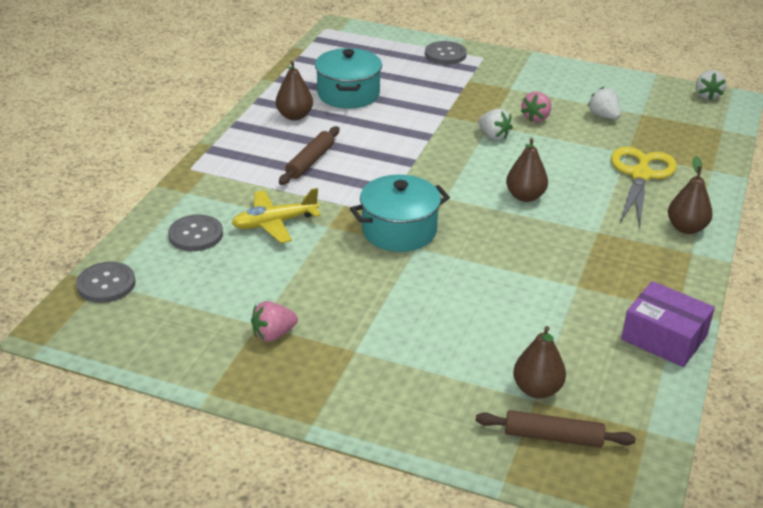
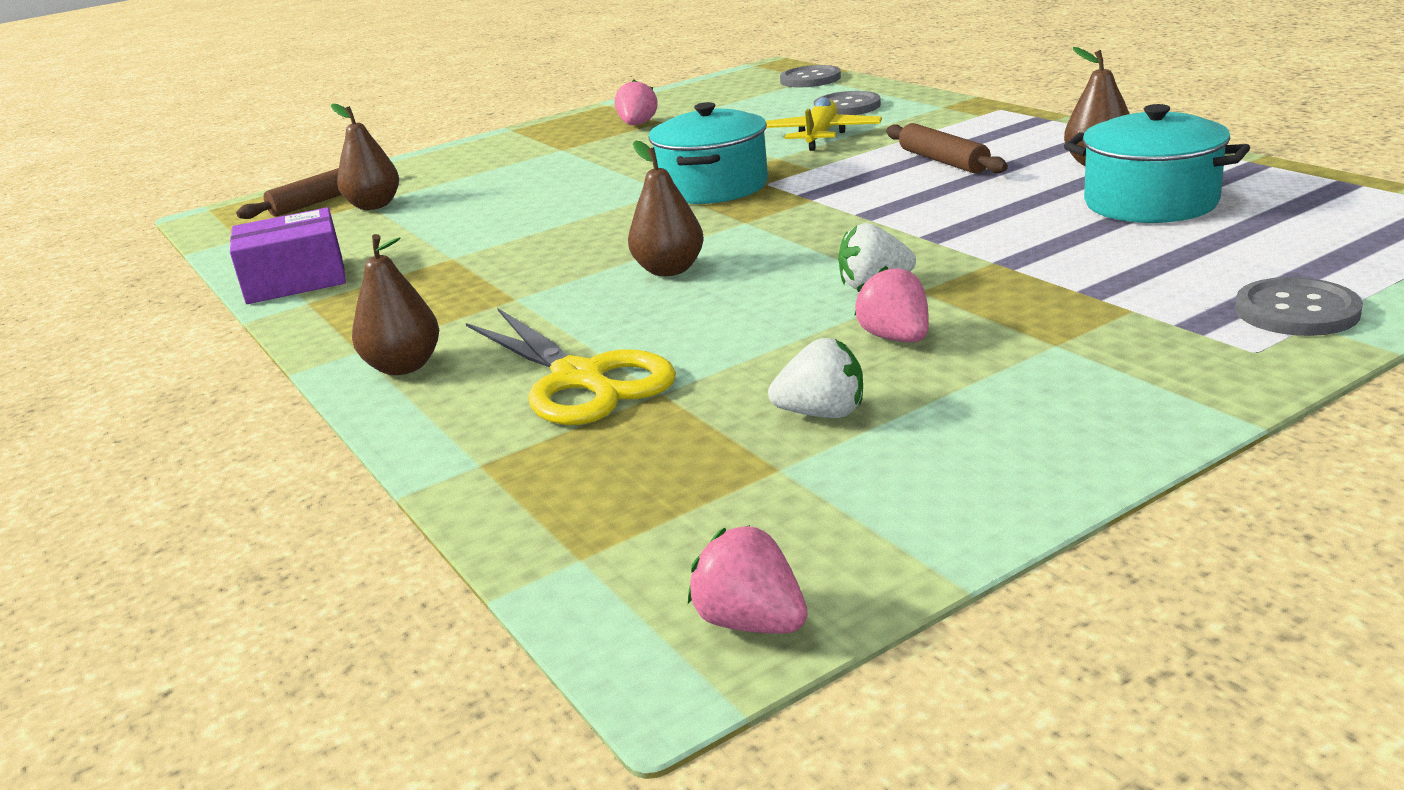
camera: 130 degrees right, 10 degrees down
white strawberry [696,70,726,100] -> pink strawberry [688,525,808,634]

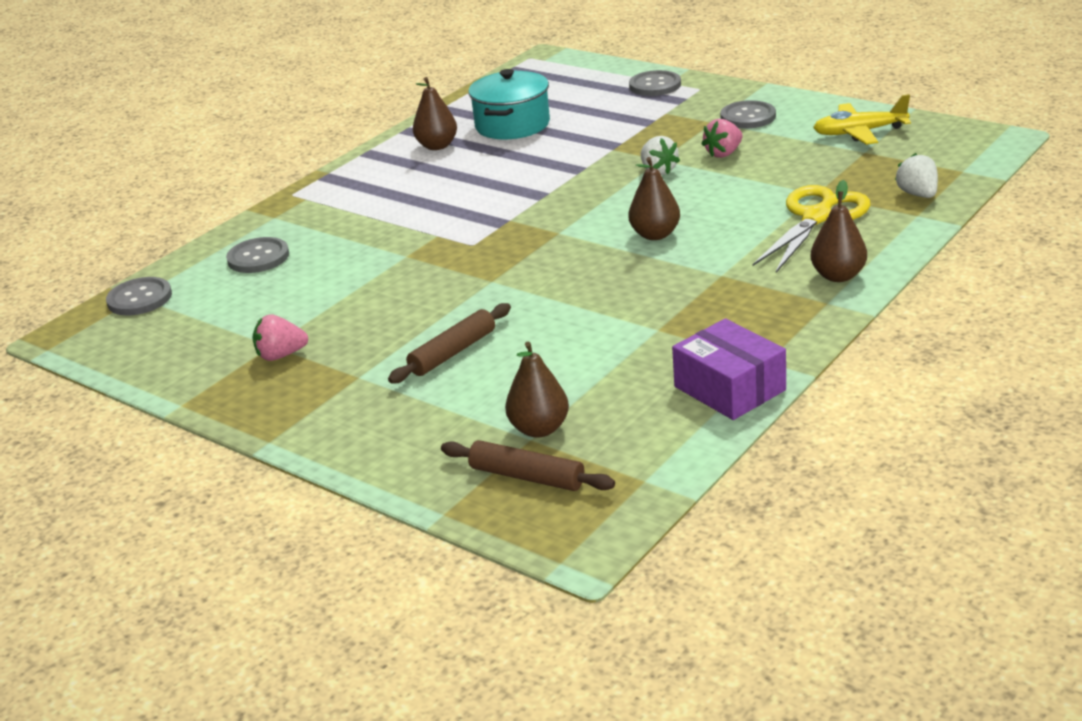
camera: 110 degrees left, 5 degrees up
turquoise pot [648,102,768,204] -> none
pink strawberry [688,525,808,634] -> none
yellow plane [766,97,882,151] -> yellow plane moved to [813,94,911,145]
white strawberry [768,338,863,418] -> white strawberry moved to [895,153,938,198]
brown rolling pin [886,123,1008,174] -> brown rolling pin moved to [388,303,511,383]
none -> grey button [720,100,776,128]

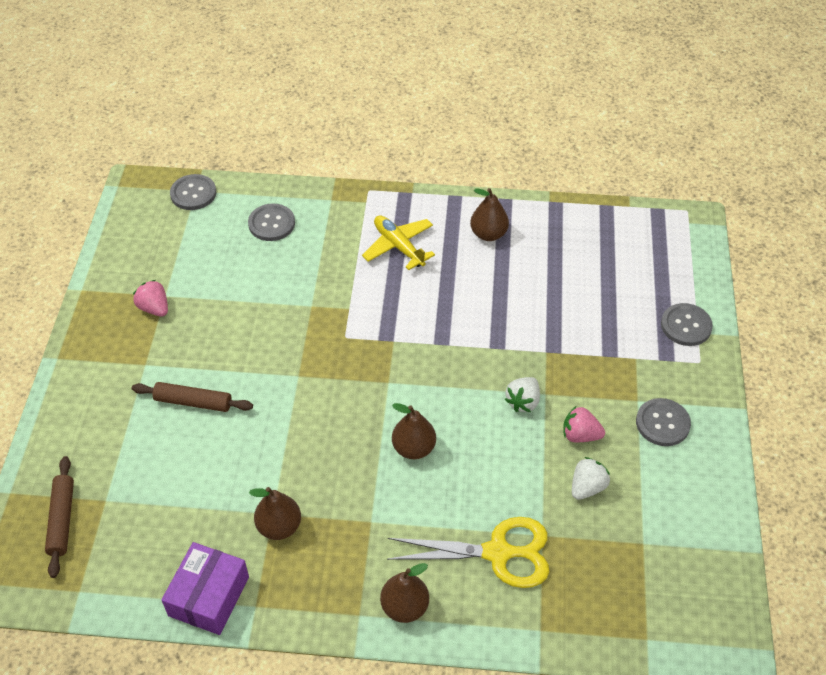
camera: 55 degrees right, 20 degrees up
turquoise pot [468,69,550,139] -> none
brown pear [505,341,569,438] -> brown pear moved to [249,487,301,540]
yellow plane [813,94,911,145] -> yellow plane moved to [362,215,435,270]
white strawberry [895,153,938,198] -> white strawberry moved to [572,457,610,500]

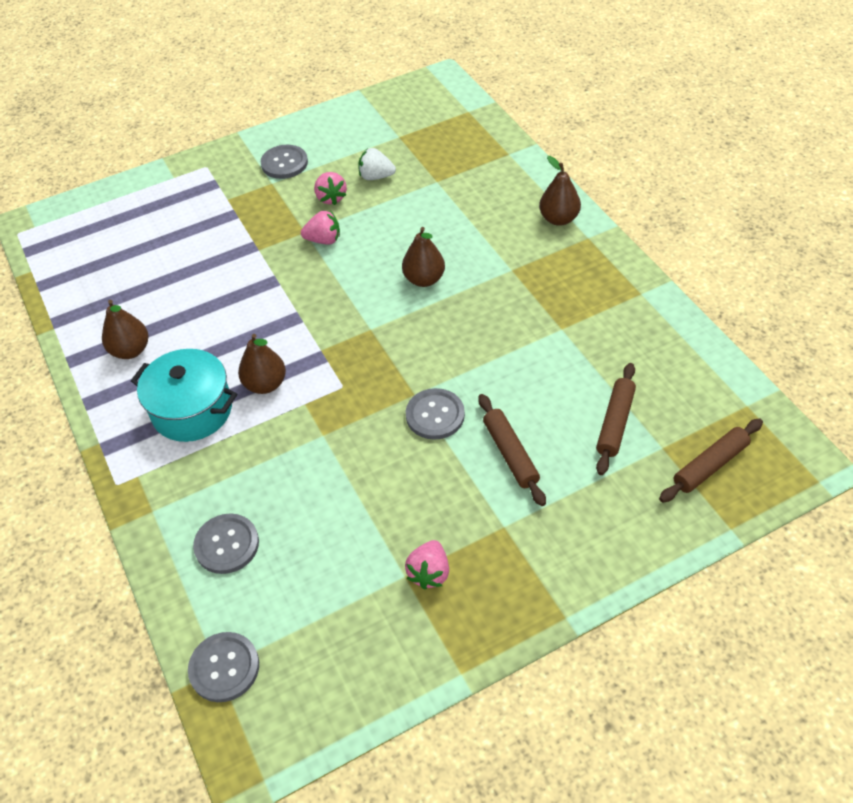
camera: 120 degrees left, 0 degrees up
purple box [162,542,249,635] -> none
brown pear [249,487,301,540] -> brown pear moved to [238,334,286,394]
yellow plane [362,215,435,270] -> turquoise pot [131,349,237,442]
yellow scissors [387,517,549,588] -> none
white strawberry [505,377,540,412] -> pink strawberry [301,211,340,244]
grey button [661,303,713,346] -> grey button moved to [406,388,465,440]
none -> brown rolling pin [596,363,636,475]

